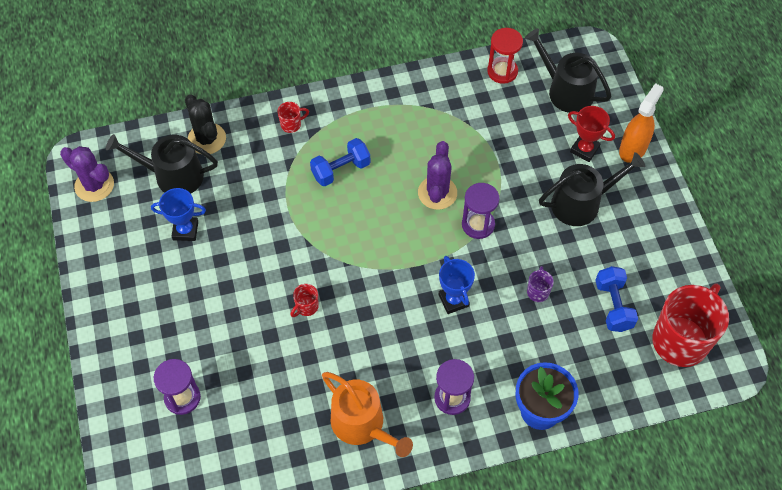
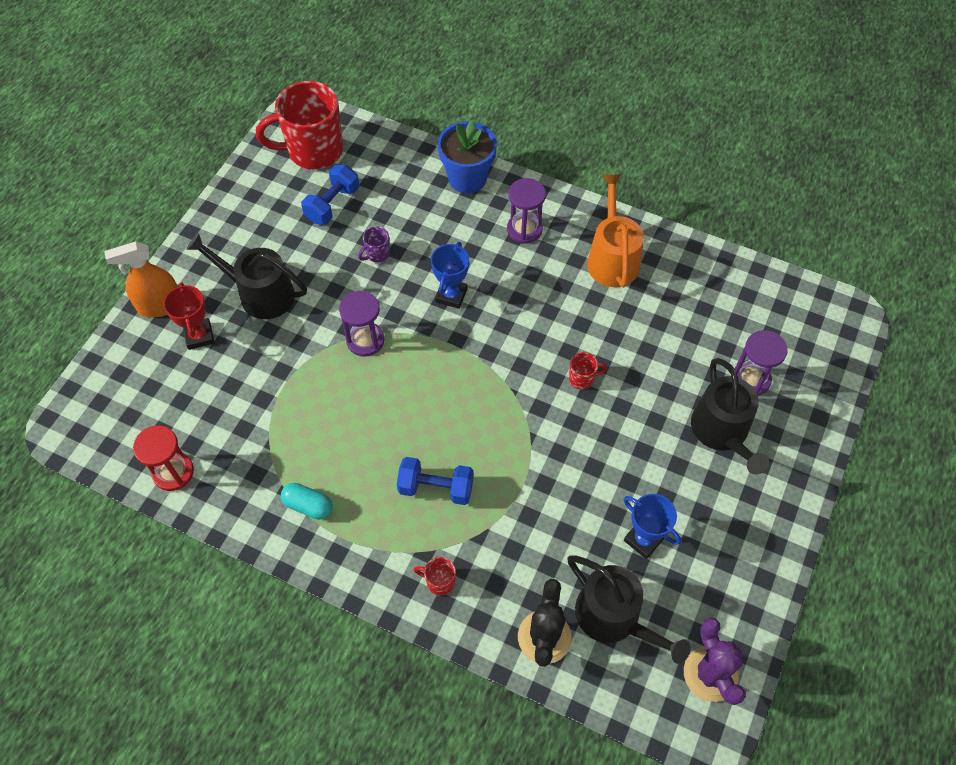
camera: 140 degrees left, 0 degrees up
purple cactus [418,141,457,210] -> none
black watering can [525,28,612,113] -> black watering can moved to [691,358,769,474]
none -> turquoise capsule [281,483,333,520]

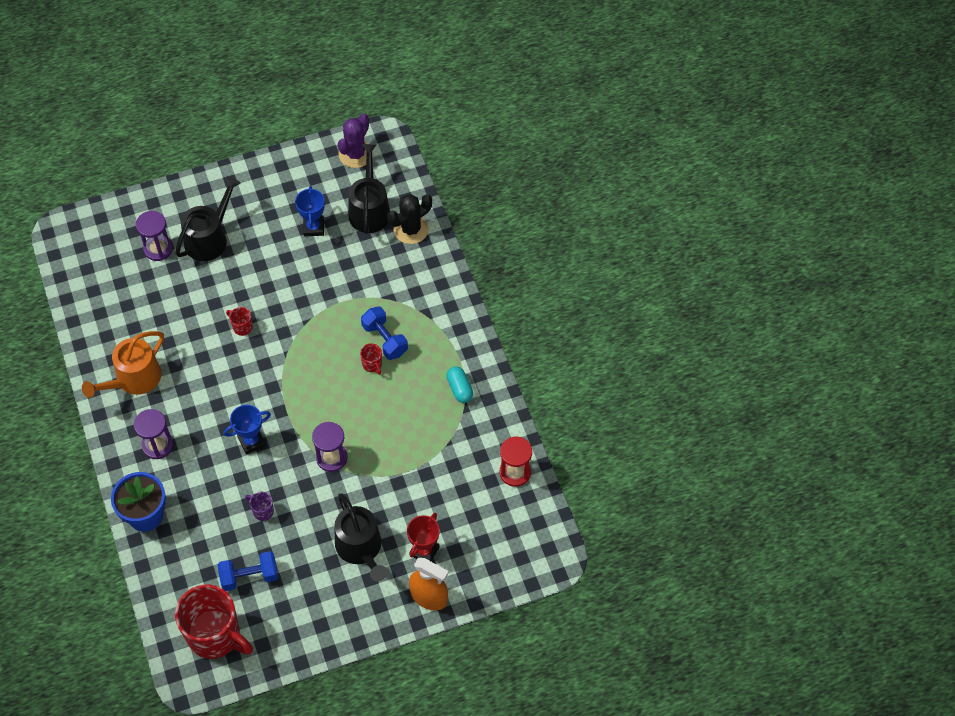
camera: 135 degrees left, 0 degrees up
purple mug [358,226,390,262] -> purple mug turned 150 degrees counterclockwise [245,492,274,521]
red mug [414,557,456,596] -> red mug moved to [360,343,382,375]

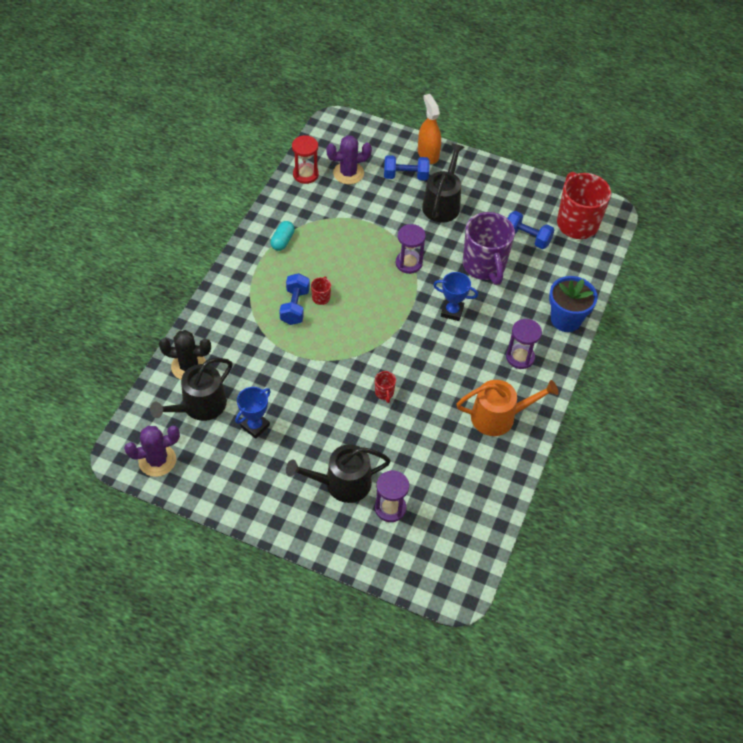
camera: 140 degrees left, 5 degrees down
purple mug [245,492,274,521] -> purple mug [463,212,515,285], size x2.47
red trophy [407,513,440,561] -> blue dumbbell [384,155,430,181]
none -> purple cactus [326,135,372,184]

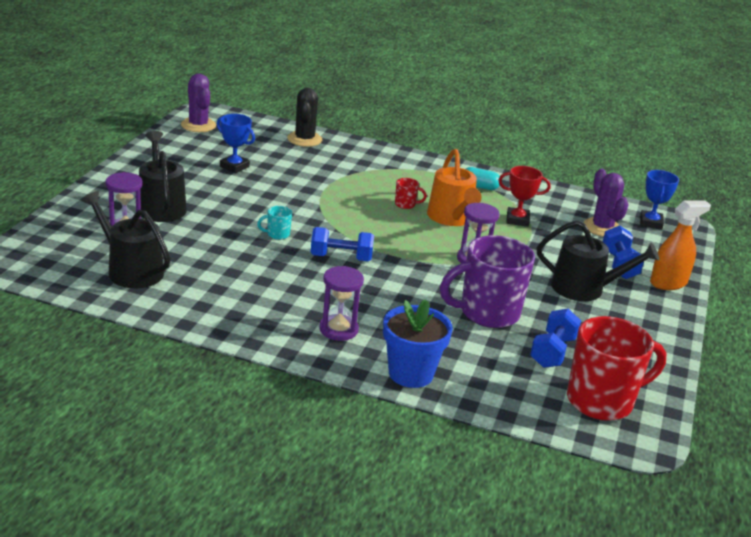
camera: 85 degrees right, 25 degrees down
black watering can [150,358,233,421] -> black watering can moved to [81,191,170,288]
blue dumbbell [279,273,310,325] -> blue dumbbell moved to [311,227,374,261]
red hourglass [292,135,319,184] -> none
red mug [375,371,396,403] -> turquoise mug [257,206,292,240]
blue trophy [433,272,478,321] -> blue trophy moved to [640,170,679,230]
orange watering can [457,380,559,436] -> orange watering can moved to [427,149,482,226]
none -> red trophy [498,166,550,227]

